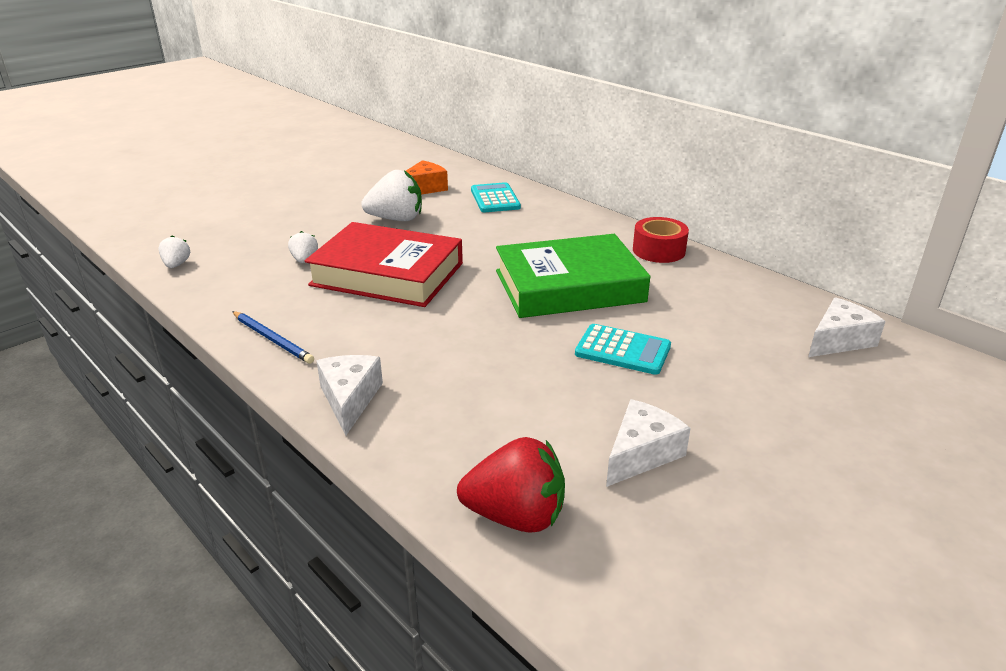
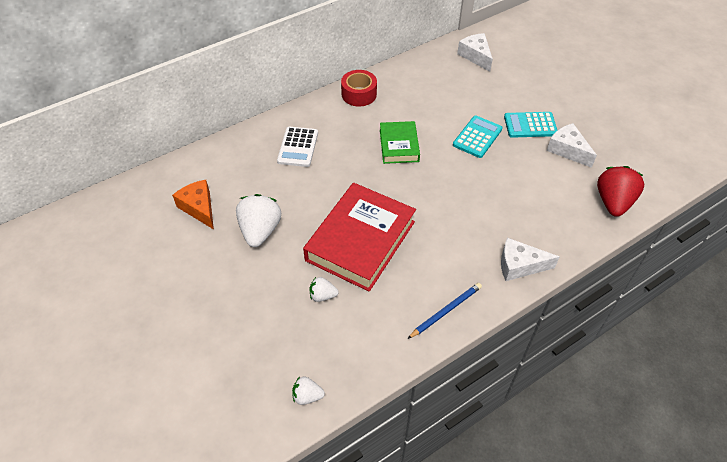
camera: 80 degrees left, 20 degrees up
turquoise calculator [471,182,521,212] -> turquoise calculator moved to [504,112,557,138]
green book [496,234,650,318] -> green book [380,121,420,164], size x0.55
none -> white calculator [277,127,318,167]

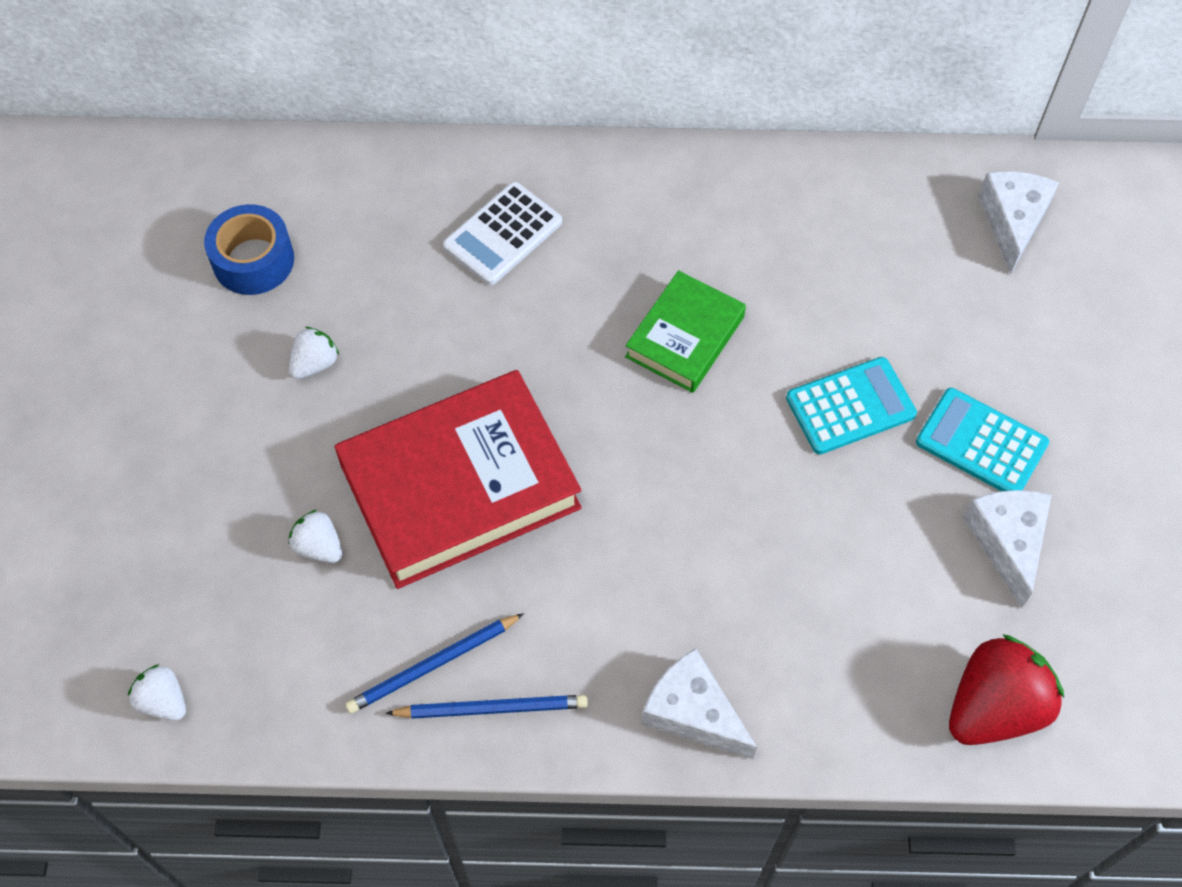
camera: 35 degrees right, 10 degrees up
orange cheese [172,180,214,229] -> blue tape [204,204,294,295]
white strawberry [236,194,281,247] -> white strawberry [289,327,339,379], size x0.51
red tape [341,70,377,107] -> none
none -> blue pencil [345,613,524,714]

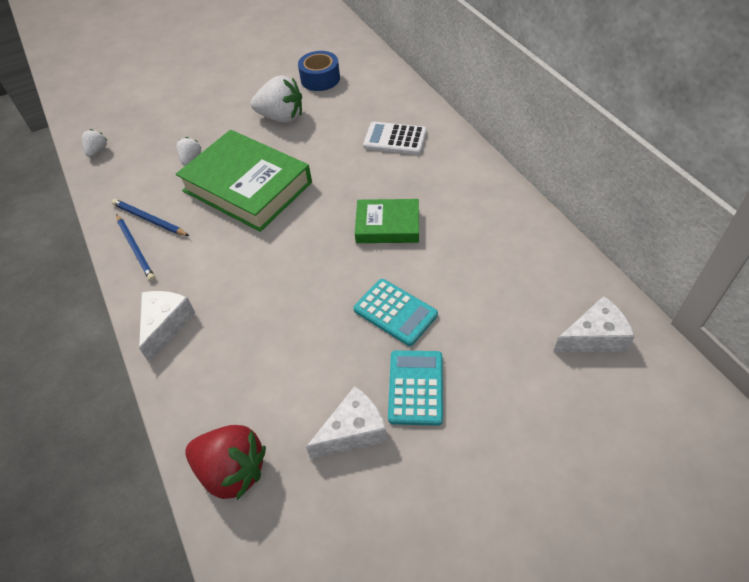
camera: 65 degrees right, 10 degrees down
white strawberry [289,327,339,379] -> white strawberry [251,75,302,123], size x1.94
red book [335,370,582,589] -> green book [176,130,312,232]

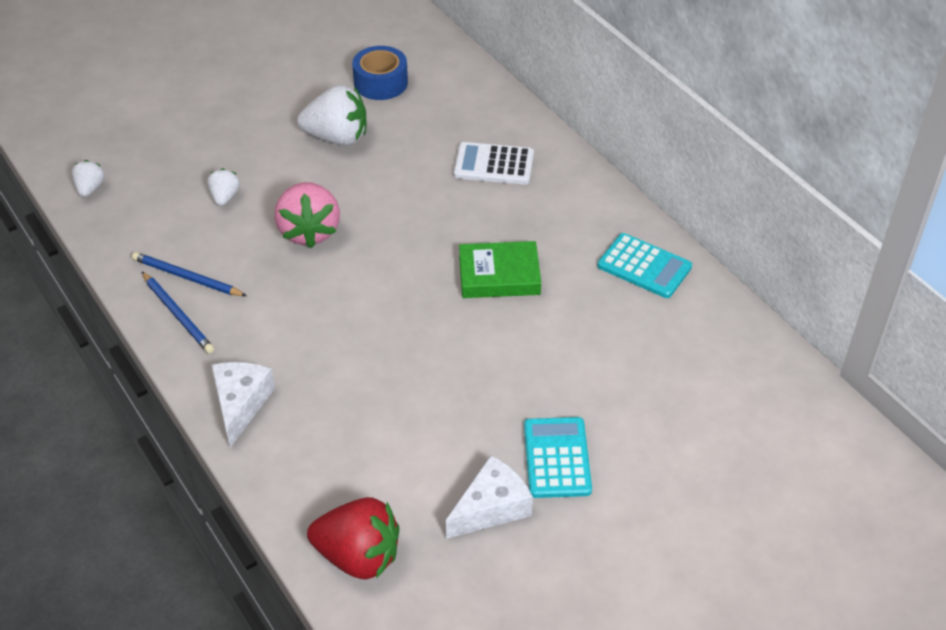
camera: 10 degrees left, 5 degrees down
green book [176,130,312,232] -> pink strawberry [275,182,340,248]
turquoise calculator [353,279,438,346] -> turquoise calculator moved to [597,233,692,298]
white cheese [553,296,635,352] -> none

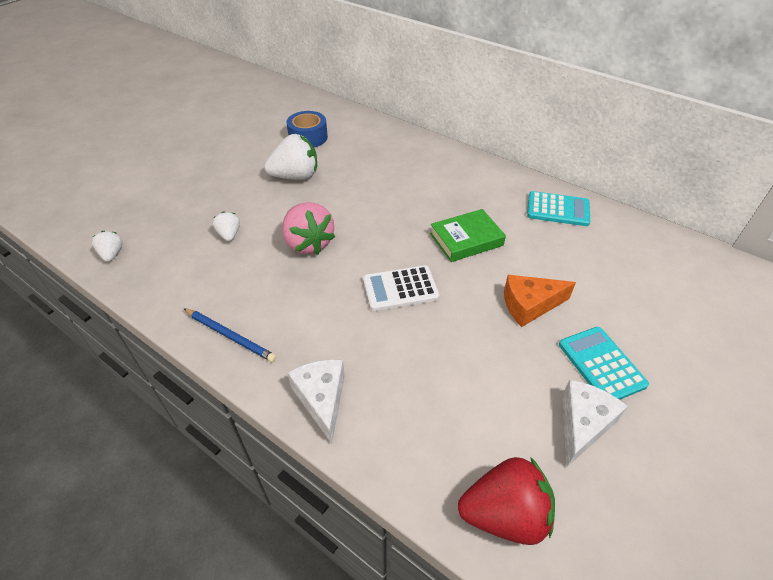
camera: 20 degrees left, 0 degrees up
blue pencil [132,252,247,296] -> none
white calculator [454,142,534,185] -> white calculator moved to [363,265,439,311]
none -> orange cheese [504,275,576,327]

